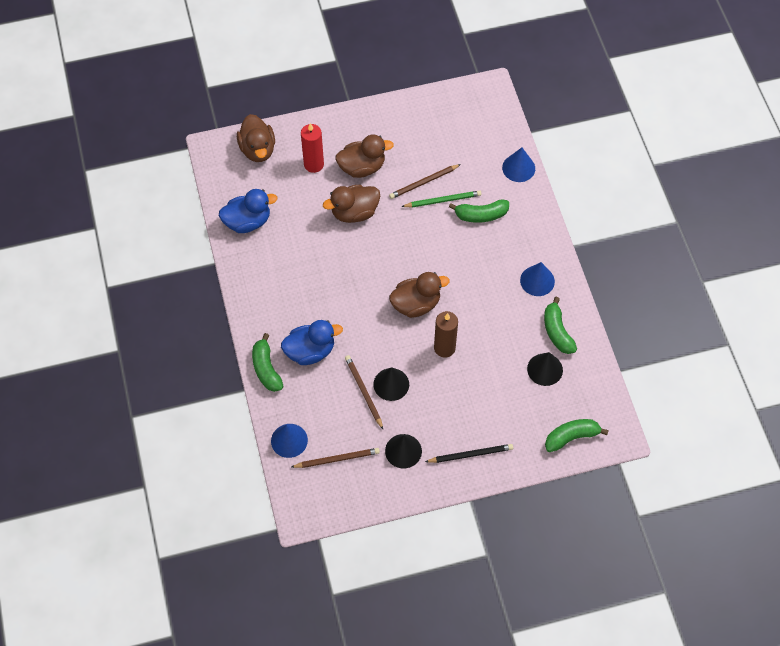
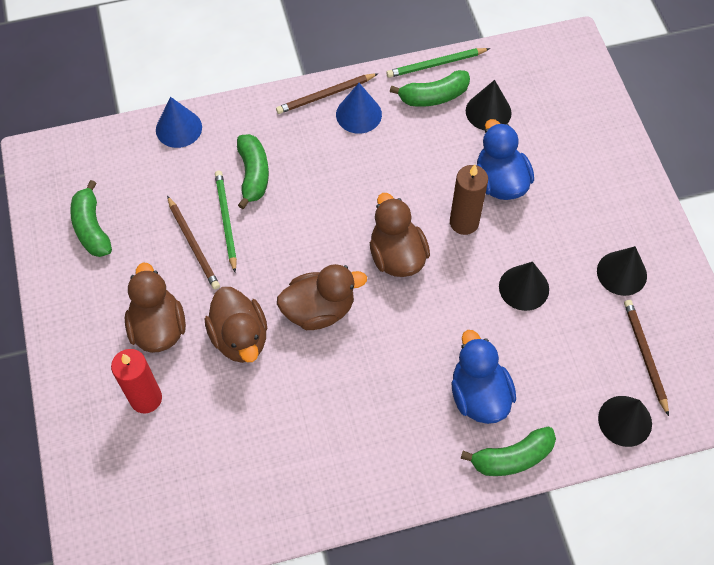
camera: 90 degrees left, 0 degrees up
blue duck [219,189,277,233] -> blue duck moved to [477,119,534,200]
brown duck [237,114,275,162] -> brown duck moved to [277,264,367,330]
blue cone [271,424,308,458] -> black cone [598,396,652,447]
brown pencil [345,355,383,429] -> brown pencil moved to [276,73,379,114]
black pencil [425,444,513,463] -> none
green banana [545,419,609,452] -> green banana moved to [70,180,112,257]
none -> green pencil [386,48,490,78]

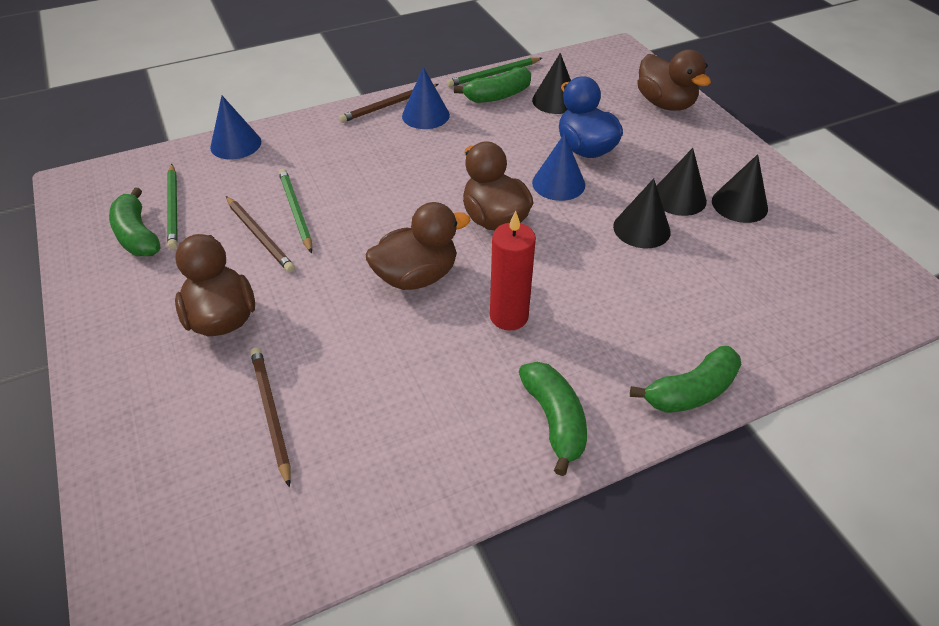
camera: 10 degrees left, 15 degrees down
red candle [111,349,162,413] -> red candle moved to [490,211,536,331]
brown duck [205,287,267,363] -> brown duck moved to [637,49,711,111]
green banana [237,134,269,209] -> green banana moved to [519,362,587,476]
brown candle [450,165,488,235] -> blue cone [532,134,585,201]
blue duck [451,330,516,424] -> none
black cone [598,396,652,447] -> black cone moved to [657,148,707,216]
brown pencil [624,300,669,416] -> brown pencil moved to [250,347,291,487]
none -> green pencil [167,164,178,249]

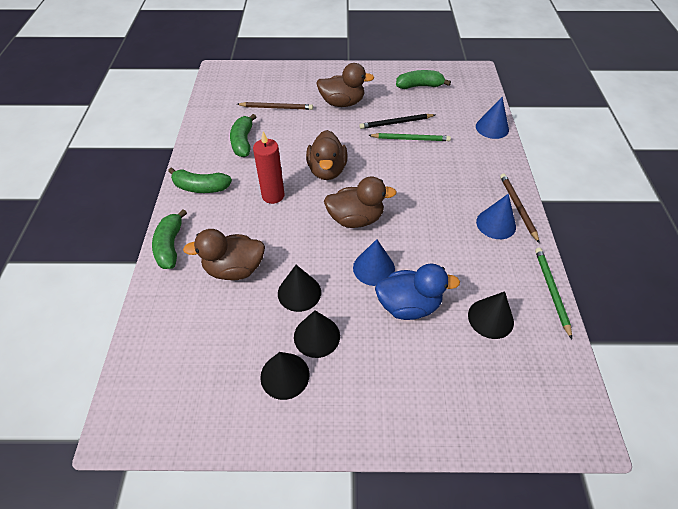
camera: 115 degrees right, 5 degrees up
green pencil [167,164,178,249] -> none
brown pencil [226,196,295,272] -> black pencil [359,114,435,129]
green banana [454,67,531,103] -> green banana moved to [230,114,256,157]
brown duck [637,49,711,111] -> brown duck moved to [183,229,265,280]

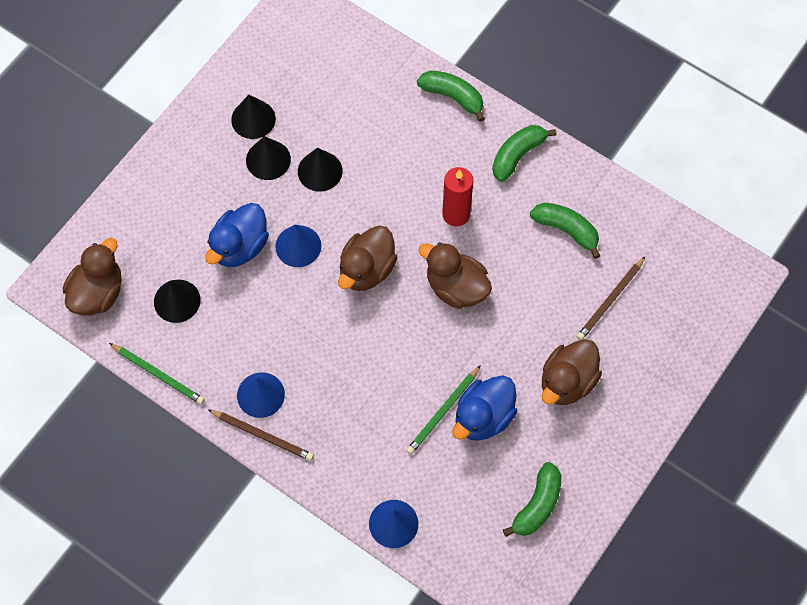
camera: 125 degrees right, 15 degrees up
brown duck [183,229,265,280] -> brown duck moved to [63,238,121,315]
black pencil [359,114,435,129] -> blue duck [452,375,517,441]

